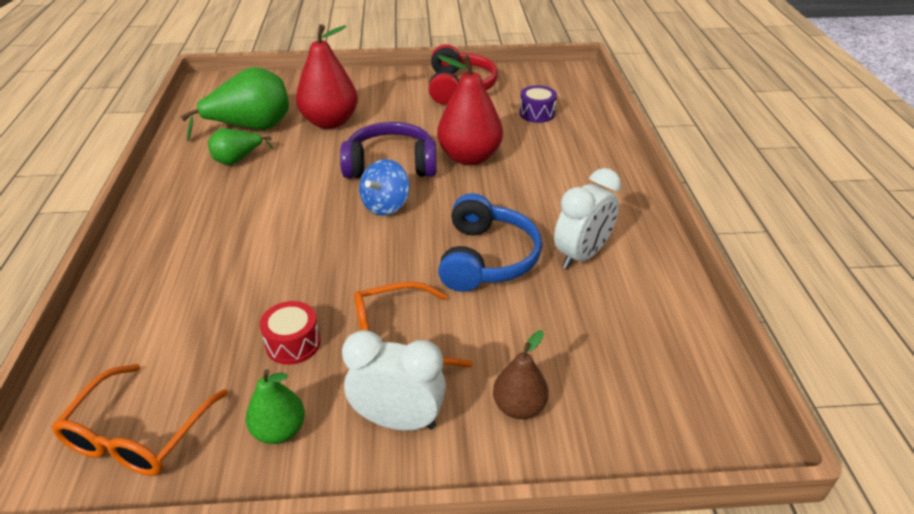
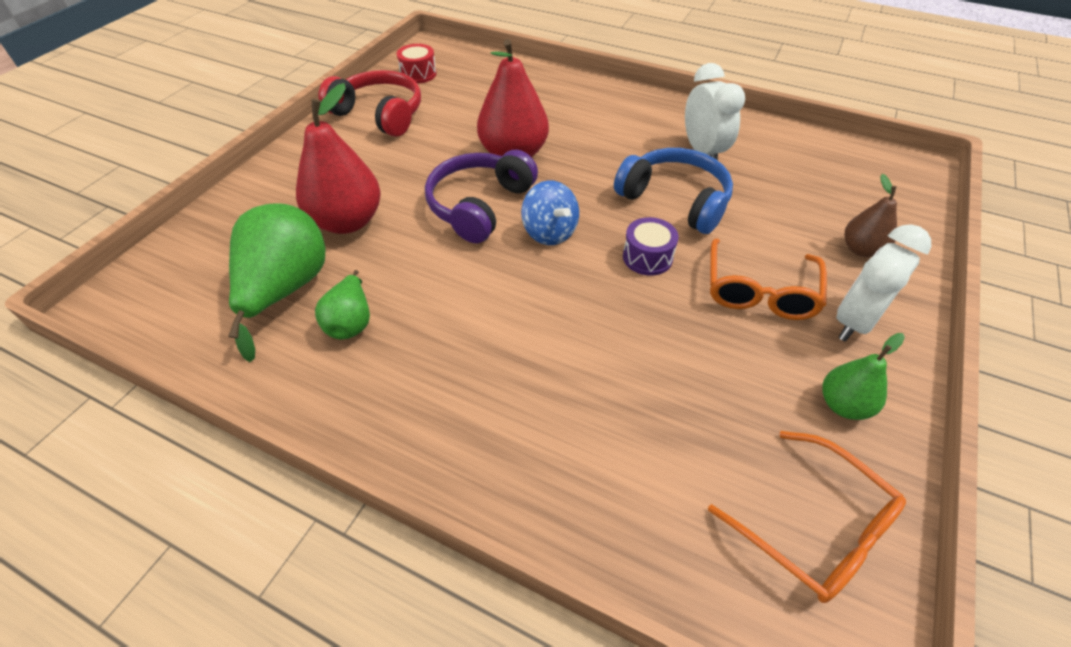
camera: 60 degrees left, 10 degrees up
red drum [260,301,321,365] -> red drum moved to [397,44,437,84]
purple drum [519,85,557,123] -> purple drum moved to [623,217,678,276]

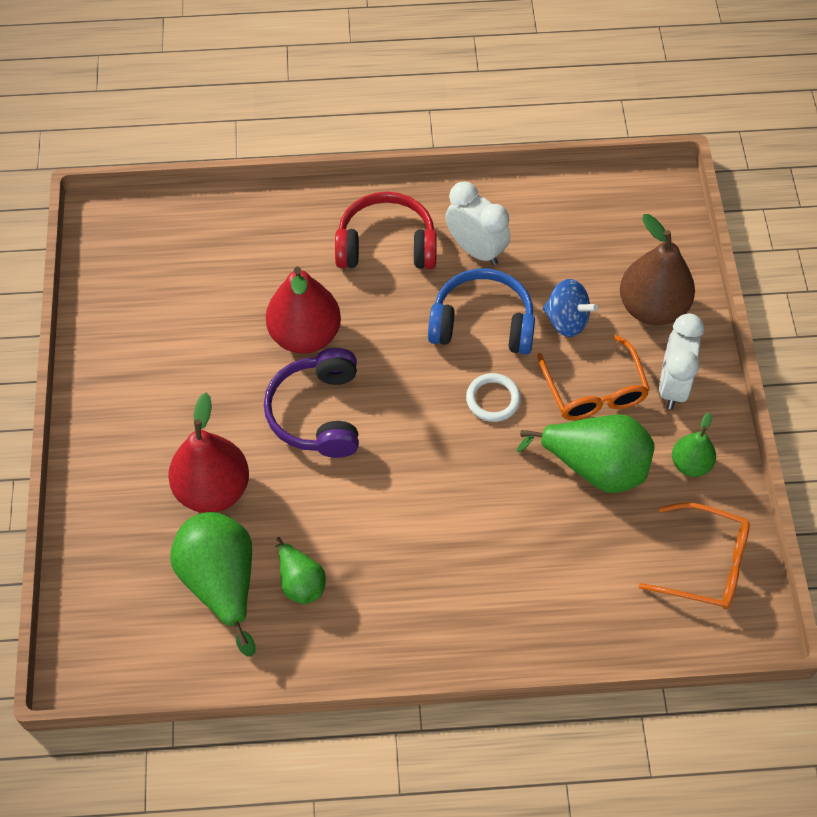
camera: 30 degrees left, 10 degrees up
red headphones [319,70,421,137] -> red headphones moved to [335,192,437,269]
red drum [397,44,437,84] -> none
blue spinning top [521,180,579,245] -> blue spinning top moved to [543,279,598,337]
purple drum [623,217,678,276] -> white ring [466,373,521,422]
brown pear [844,174,897,257] -> brown pear [620,214,695,326], size x1.79
none -> green pear [517,415,655,493]

